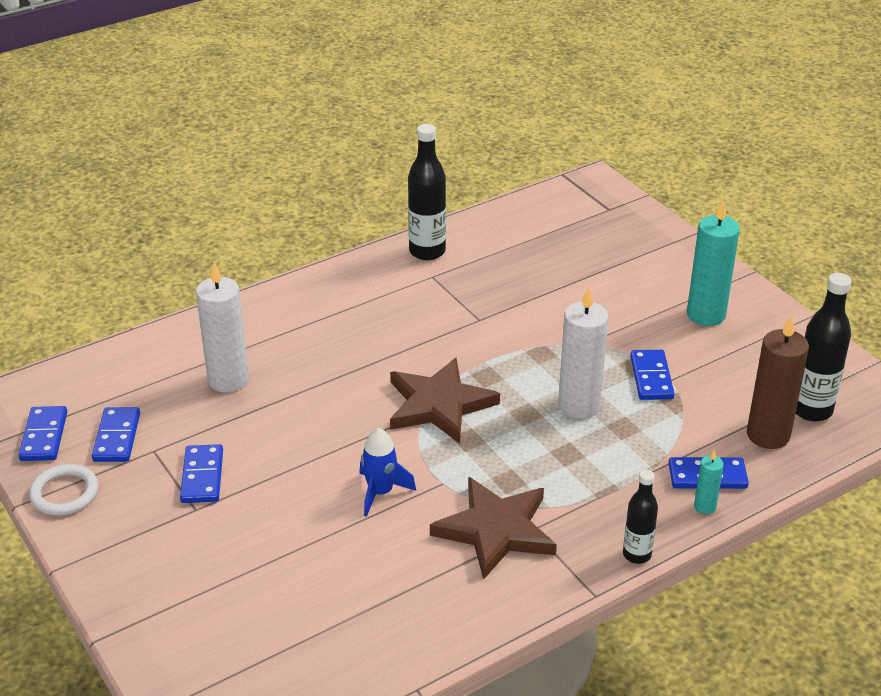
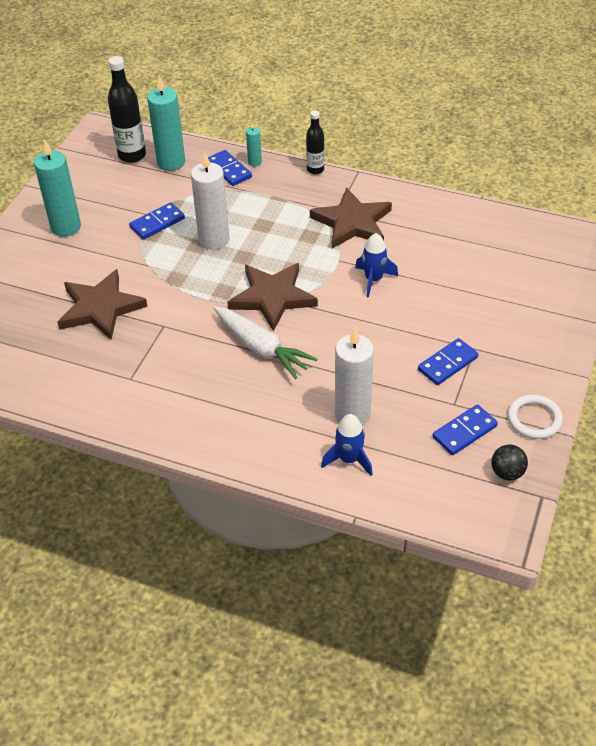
camera: 125 degrees left, 10 degrees up
blue domino [18,406,67,461] -> black ball [491,444,528,481]
black bottle [408,124,446,260] -> none
brown candle [747,315,809,449] -> turquoise candle [147,76,185,171]
none -> brown star [58,269,148,340]
none -> white carrot [214,306,317,379]
none -> blue rocket [321,414,373,476]

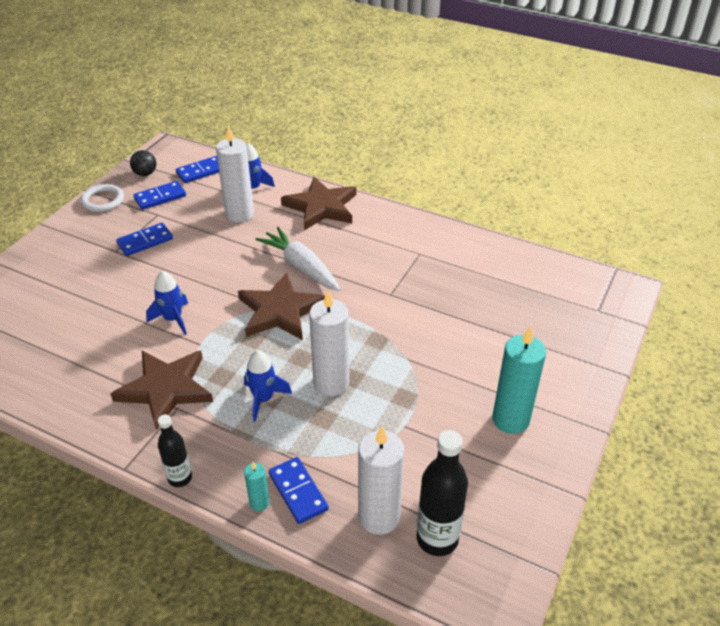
camera: 175 degrees left, 5 degrees down
brown star [58,269,148,340] -> brown star moved to [281,177,357,230]
blue domino [129,202,185,239] -> blue domino moved to [176,156,219,183]
turquoise candle [147,76,185,171] -> white candle [358,426,404,535]
none -> blue rocket [244,350,292,422]

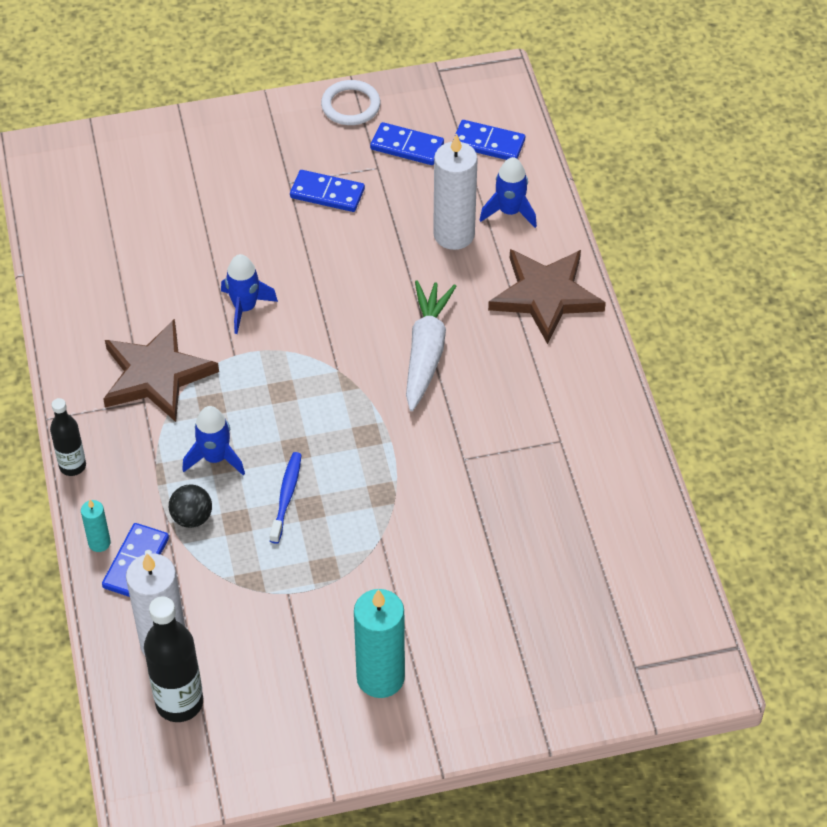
camera: 50 degrees right, 10 degrees up
black ball [130,150,156,176] -> black ball moved to [169,484,212,528]
brown star [238,272,325,340] -> none
white candle [309,290,349,396] -> blue toothbrush [270,452,302,544]

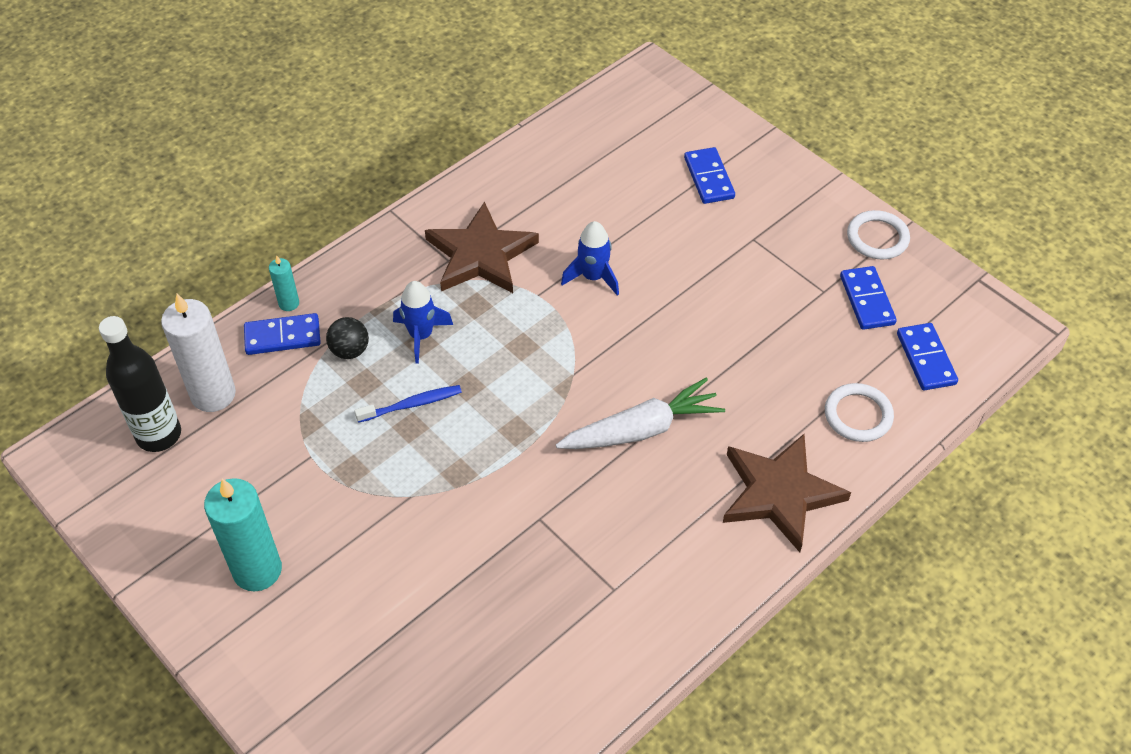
camera: 60 degrees right, 0 degrees up
black bottle [50,398,86,476] -> none
blue domino [290,170,365,212] -> blue domino moved to [684,147,735,204]
white candle [433,133,478,250] -> none
blue rocket [480,157,537,228] -> white ring [825,383,894,442]

